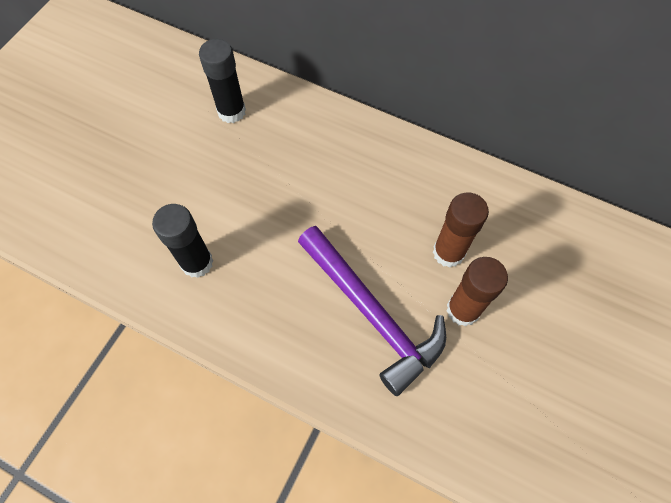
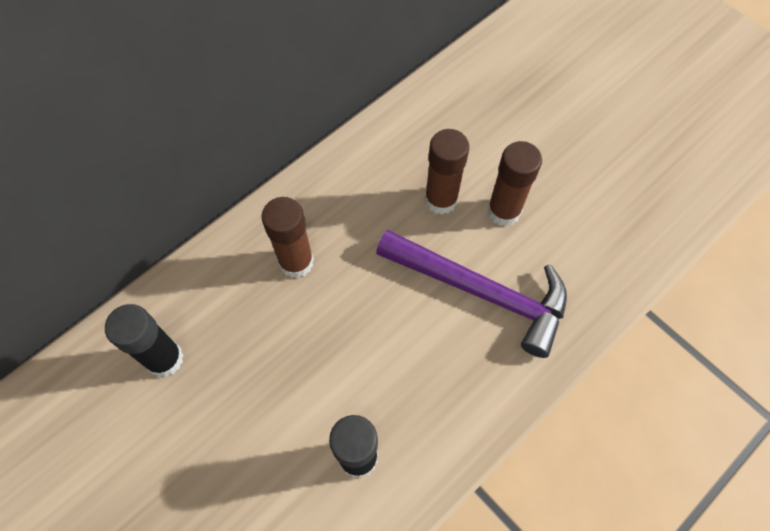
camera: 70 degrees left, 0 degrees up
purple hammer [298,226,446,396] -> purple hammer turned 45 degrees clockwise [376,230,567,358]
none -> brown glue stick [261,197,314,278]

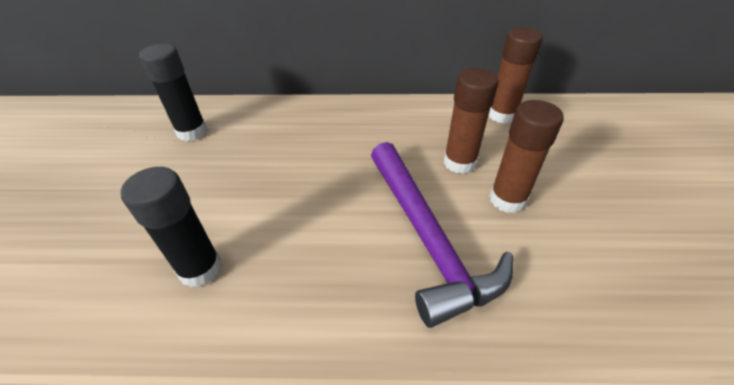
camera: 45 degrees right, 20 degrees down
brown glue stick [261,197,314,278] -> brown glue stick moved to [489,27,543,124]

